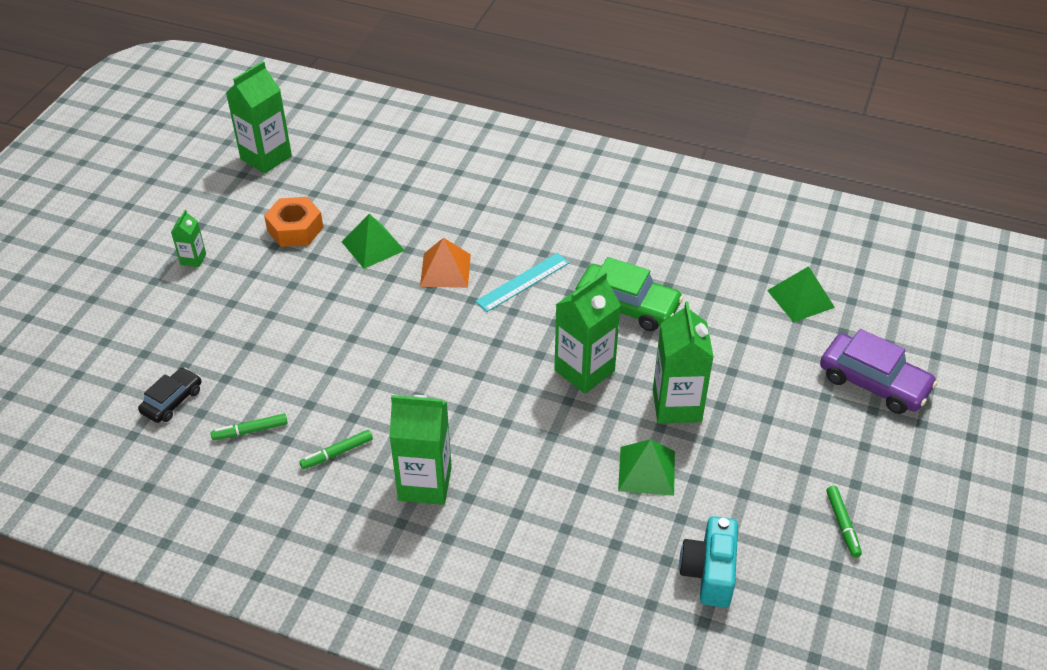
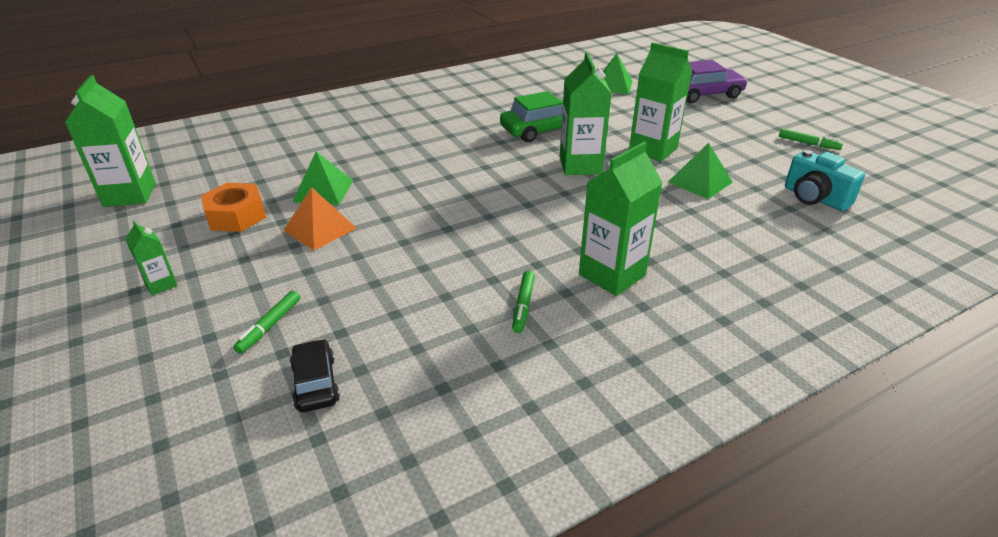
camera: 50 degrees left, 10 degrees down
green marker [211,414,288,440] -> green marker moved to [233,291,300,354]
orange pyramid [420,238,471,288] -> orange pyramid moved to [283,187,356,250]
turquoise ruler [475,253,570,312] -> none

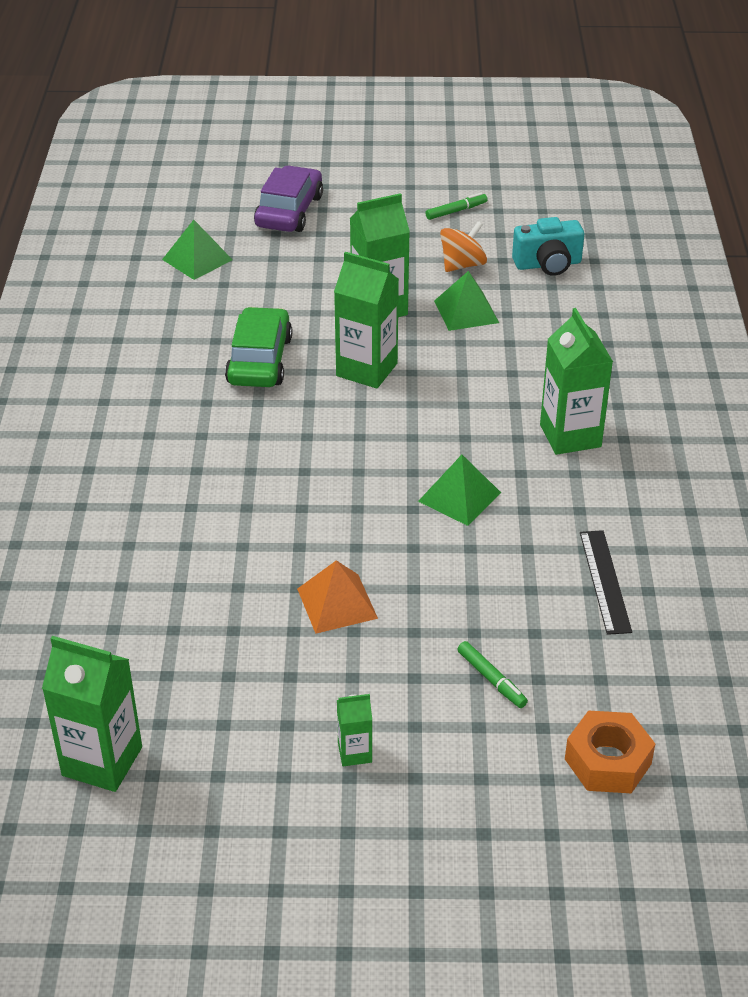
camera: 60 degrees left, 5 degrees up
orange nut [201,183,266,232] -> orange nut moved to [565,710,655,793]
black car [290,339,340,412] -> none
green pyramid [293,151,353,205] -> green pyramid moved to [418,455,501,526]
green marker [512,271,535,333] -> none
none -> orange spinning top [440,221,487,272]
none -> black ruler [580,530,632,635]

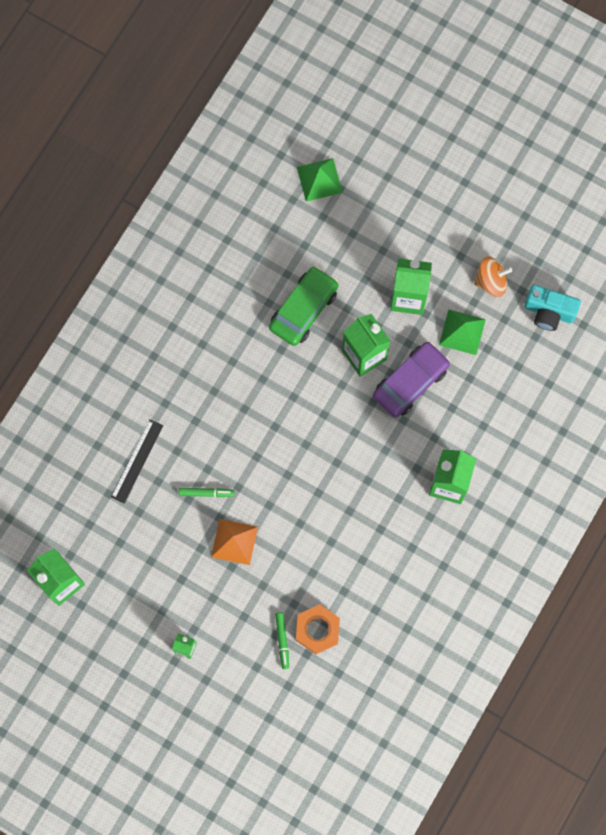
camera: 30 degrees right, 35 degrees up
purple car [254,166,323,232] -> purple car moved to [373,342,450,418]
green pyramid [418,455,501,526] -> none
green marker [425,193,488,220] -> green marker moved to [179,488,235,497]
orange nut [565,710,655,793] -> orange nut moved to [296,604,340,654]
black ruler [580,530,632,635] -> black ruler moved to [111,419,163,504]

